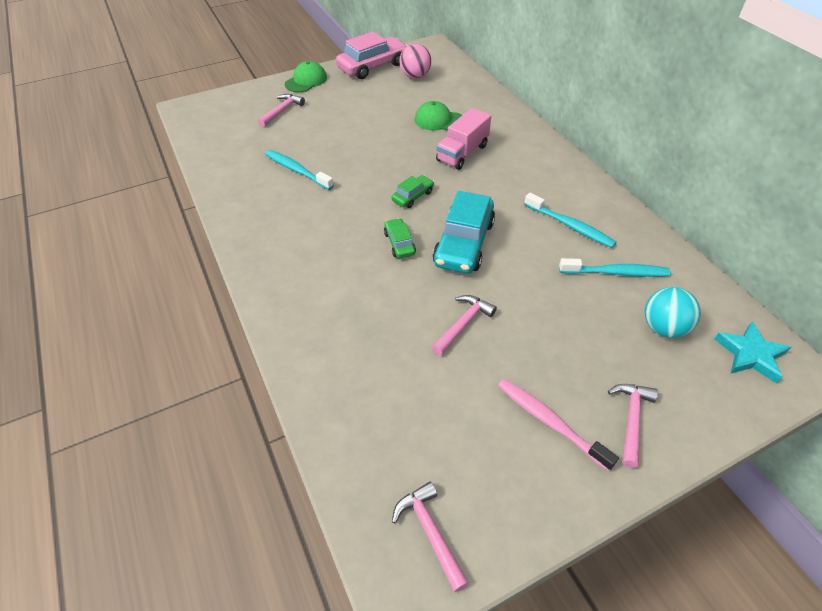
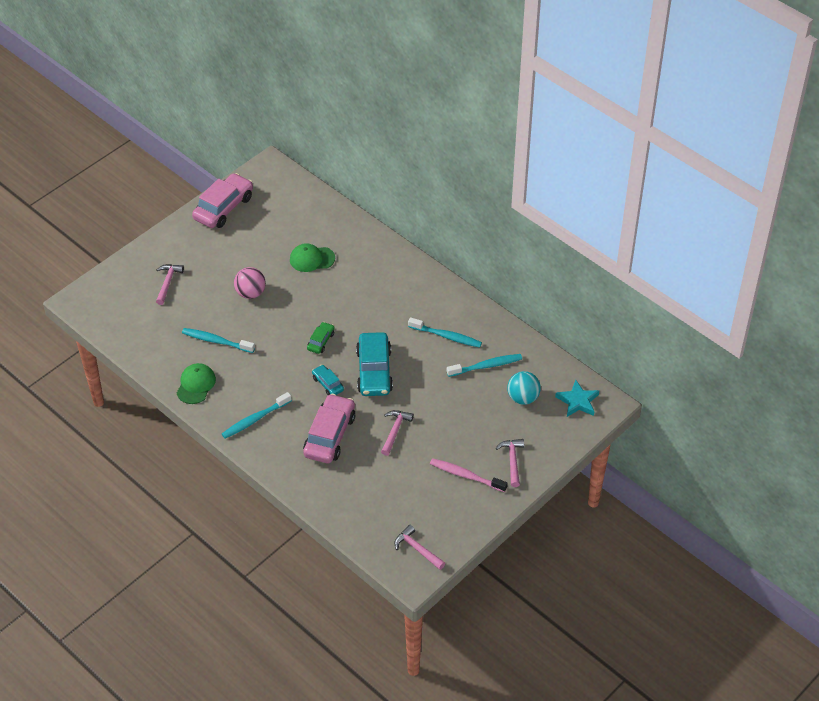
camera: 20 degrees left, 0 degrees up
green cap [285,61,327,92] -> green cap moved to [177,363,216,404]
green car [384,218,416,258] -> turquoise car [312,365,344,395]
pink ball [399,44,431,79] -> pink ball moved to [234,267,266,299]
pink truck [436,108,491,170] -> none
none -> turquoise toothbrush [222,392,292,438]
none -> pink car [303,394,355,463]

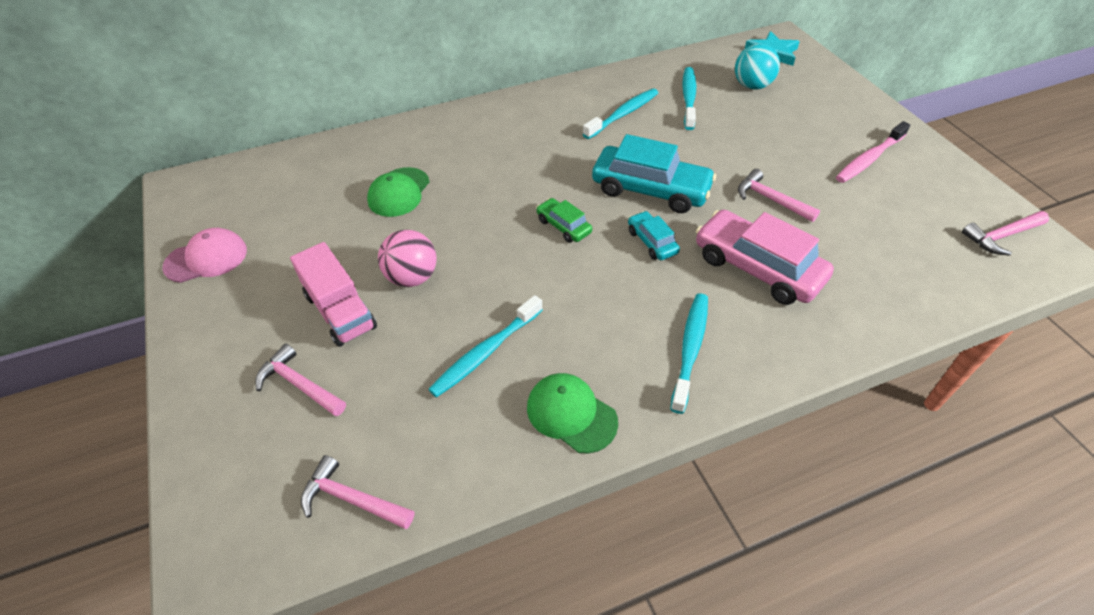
camera: 65 degrees left, 0 degrees up
pink car [192,173,253,228] -> pink cap [162,228,247,283]
turquoise toothbrush [222,392,292,438] -> turquoise toothbrush turned 150 degrees counterclockwise [670,293,708,414]
turquoise car [312,365,344,395] -> turquoise car turned 75 degrees clockwise [628,211,680,260]
pink hammer [496,439,524,487] -> pink hammer moved to [301,455,414,529]
none -> pink truck [290,242,377,347]

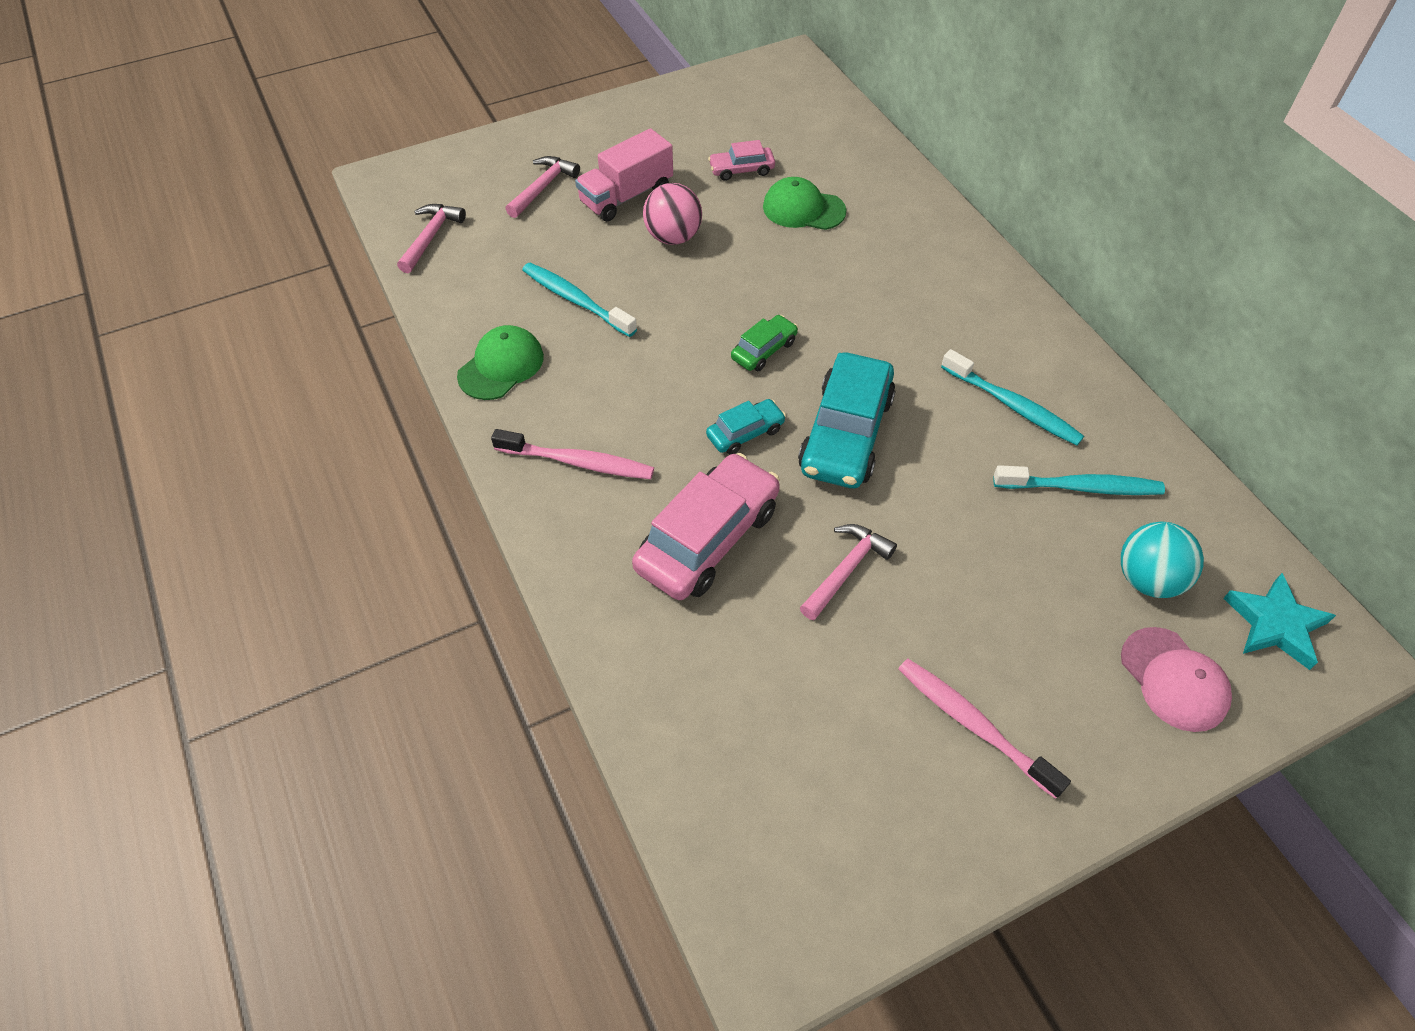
camera: 85 degrees right, 5 degrees up
pink cap [162,228,247,283] -> pink cap moved to [1121,627,1232,732]
turquoise toothbrush [670,293,708,414] -> pink toothbrush [491,429,654,479]
pink hammer [962,211,1049,256] -> none
none -> pink car [708,140,775,181]

